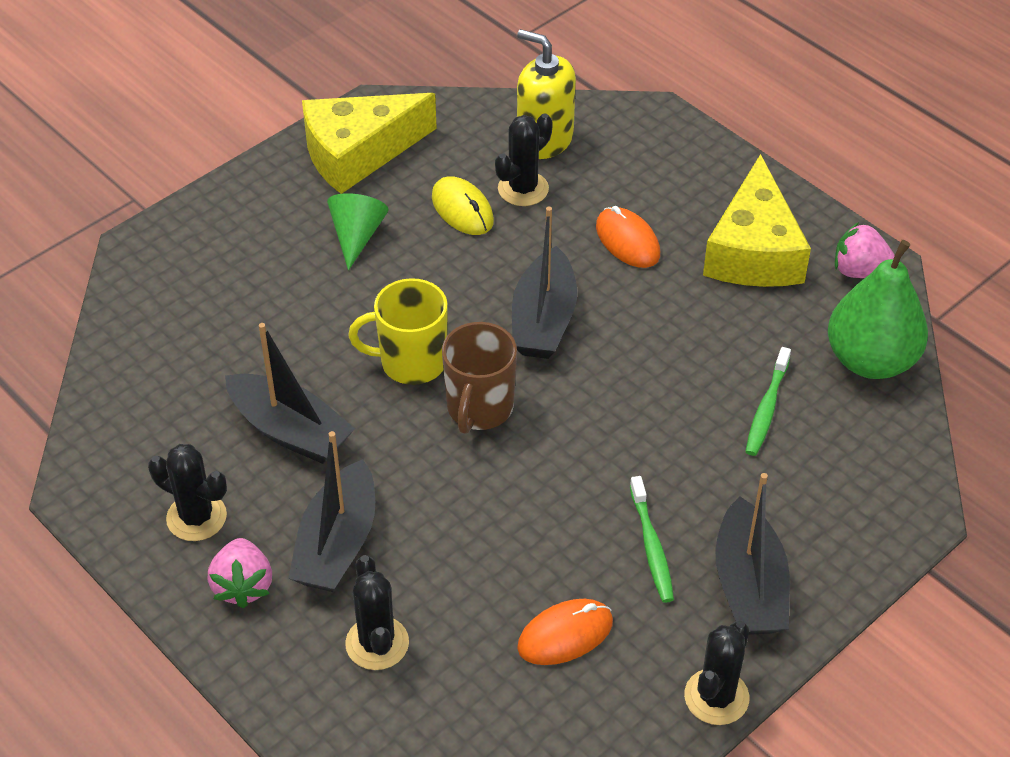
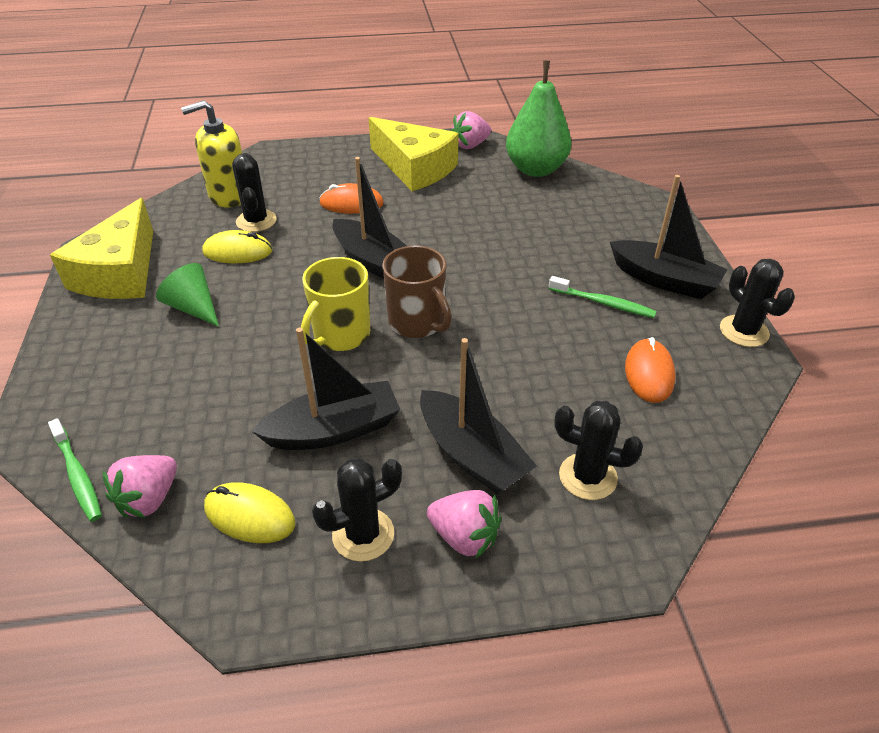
camera: 55 degrees left, 5 degrees down
green toothbrush [745,347,791,456] -> green toothbrush moved to [48,418,102,522]
none -> pink strawberry [103,455,177,518]
none -> yellow mouse [204,482,296,543]

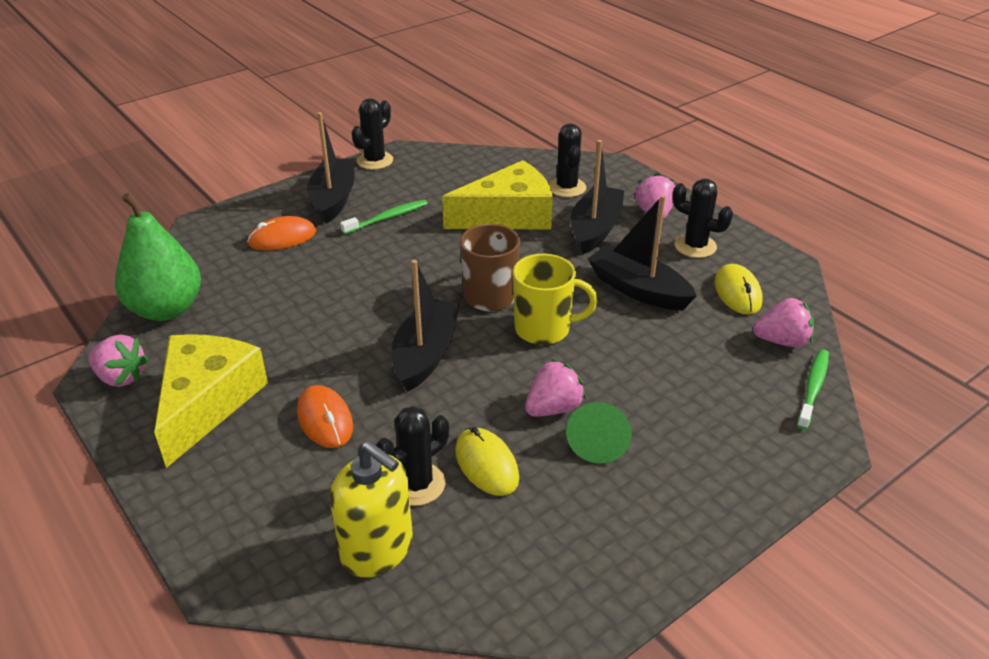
camera: 120 degrees left, 5 degrees down
yellow cheese [50,198,153,299] -> yellow cheese moved to [442,160,553,229]
green toothbrush [549,276,657,318] -> green toothbrush turned 60 degrees clockwise [340,199,428,235]
orange mouse [625,337,676,403] -> orange mouse moved to [247,216,316,250]
none -> pink strawberry [525,359,586,417]

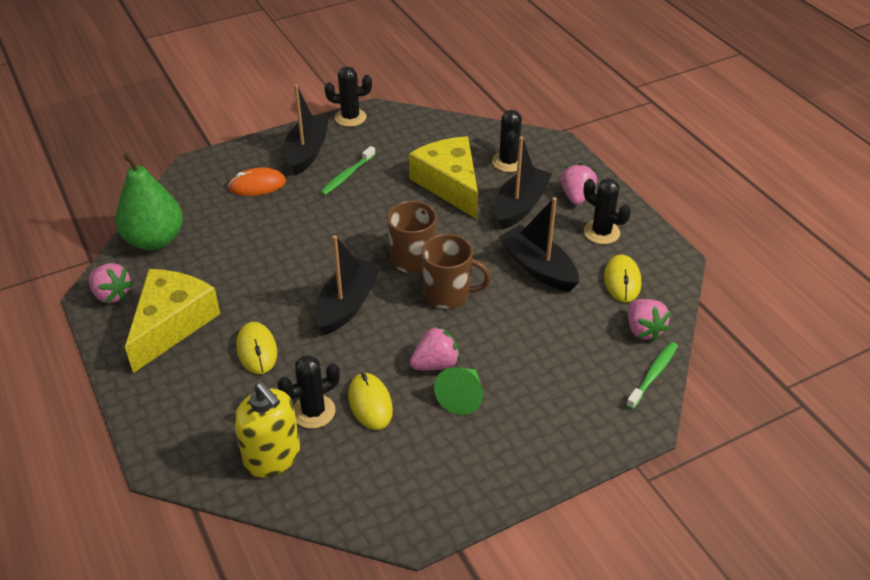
camera: 10 degrees right, 5 degrees up
orange mouse [297,385,353,448] -> yellow mouse [236,322,277,374]
green toothbrush [340,199,428,235] -> green toothbrush turned 150 degrees clockwise [320,146,376,196]
black cactus [352,98,393,170] -> black cactus turned 45 degrees clockwise [325,66,372,127]
yellow cheese [442,160,553,229] -> yellow cheese turned 105 degrees counterclockwise [409,136,478,219]
yellow mug [513,254,598,345] -> brown mug [421,234,491,309]
pink strawberry [753,298,814,347] -> pink strawberry turned 60 degrees clockwise [628,299,670,342]

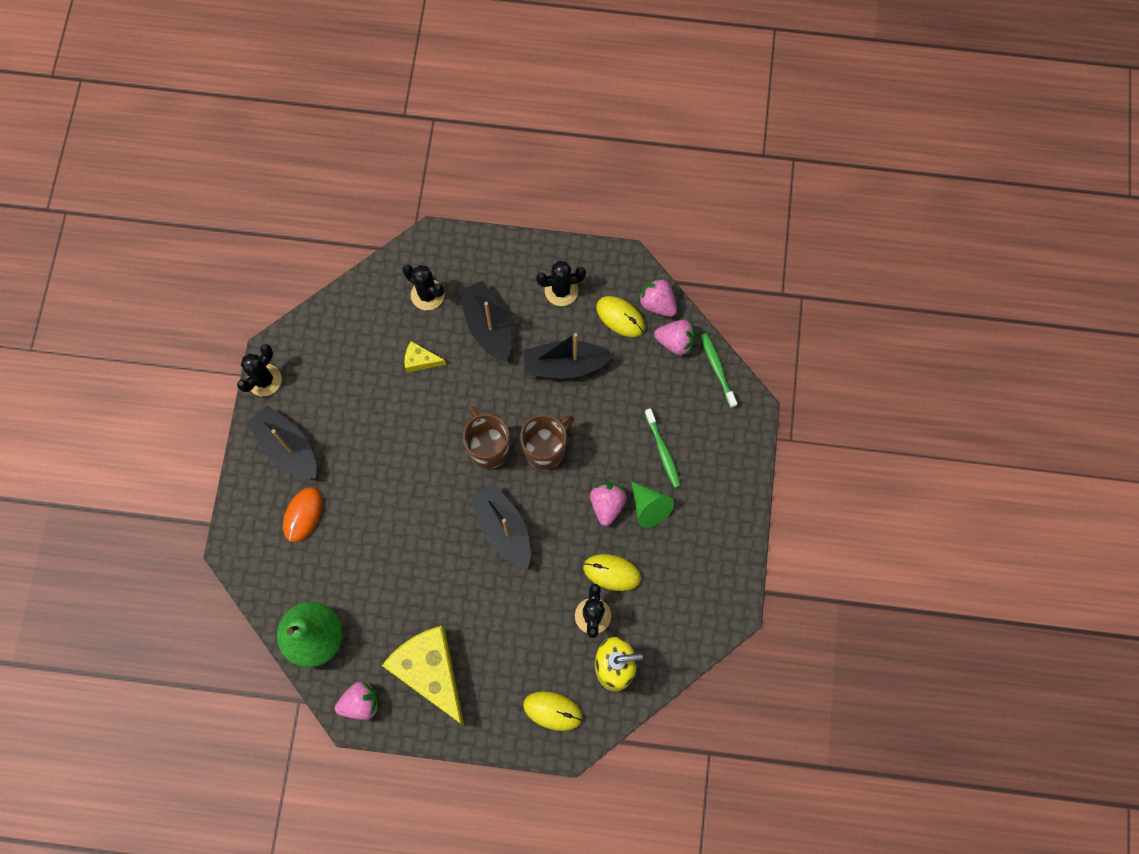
camera: 55 degrees left, 30 degrees up
yellow mouse [236,322,277,374] -> yellow mouse moved to [523,691,582,731]
green toothbrush [320,146,376,196] -> green toothbrush moved to [645,408,681,488]
yellow cheese [409,136,478,219] -> yellow cheese [404,341,447,372], size x0.44
pink strawberry [561,163,597,205] -> pink strawberry moved to [638,277,677,317]

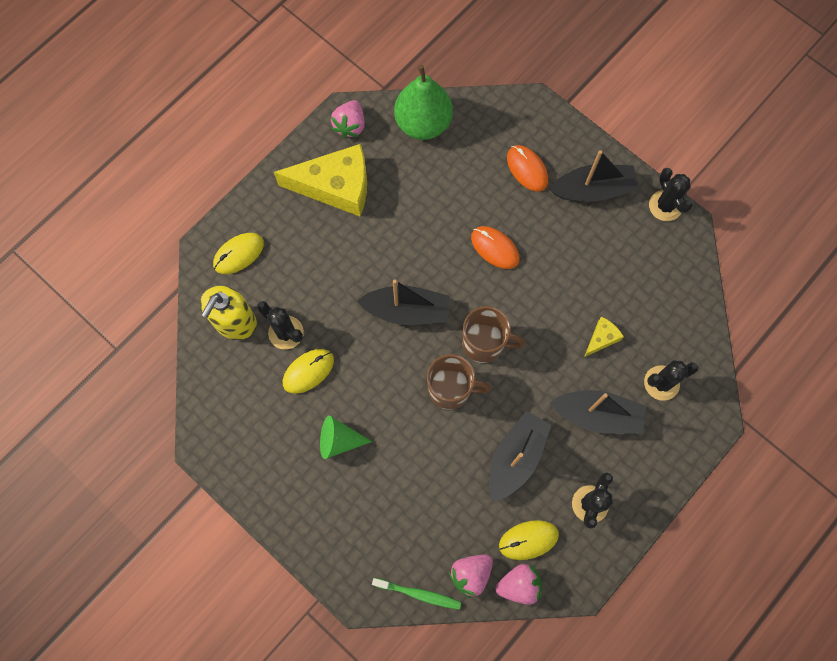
camera: 125 degrees right, 0 degrees up
brown mug [520,414,574,469] -> brown mug turned 75 degrees counterclockwise [427,354,492,410]
pink strawberry [590,482,627,526] -> none
green toothbrush [645,408,681,488] -> none
none -> orange mouse [471,226,520,269]

